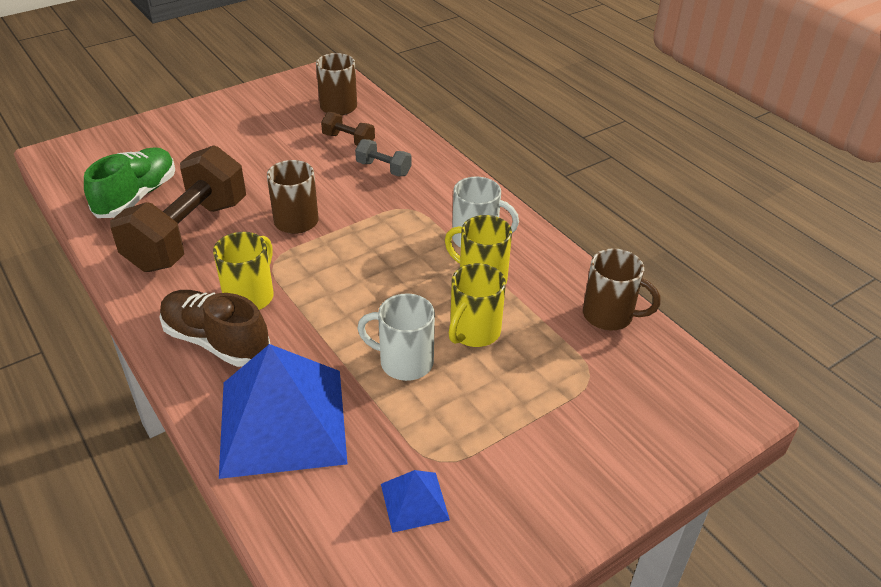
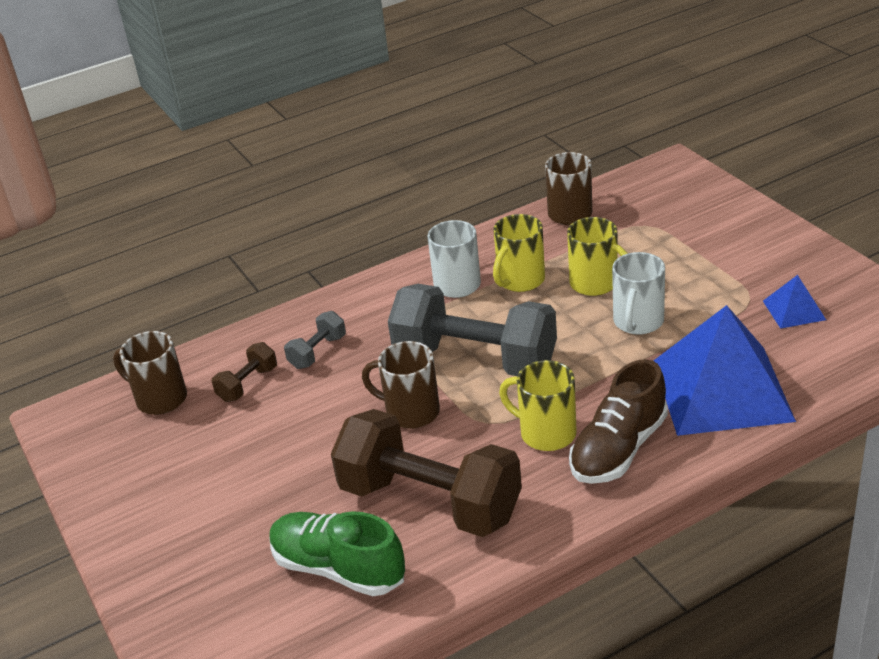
camera: 80 degrees left, 5 degrees down
none -> grey dumbbell [388,284,557,376]

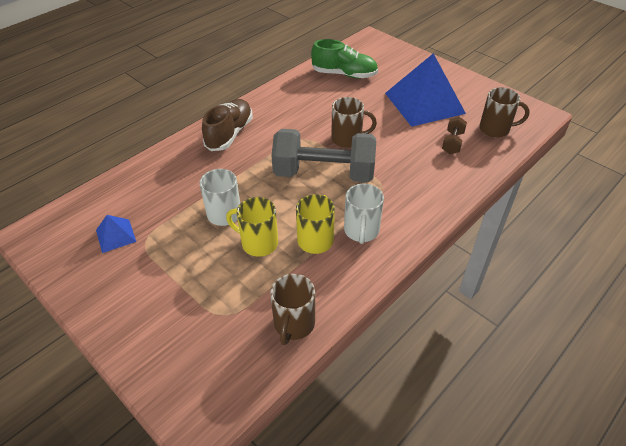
camera: 160 degrees right, 10 degrees up
grey dumbbell [284,311,346,369] -> none
brown dumbbell [331,409,522,537] -> none
yellow mug [499,360,577,451] -> none
blue pyramid [654,305,796,436] -> blue pyramid moved to [385,53,466,127]

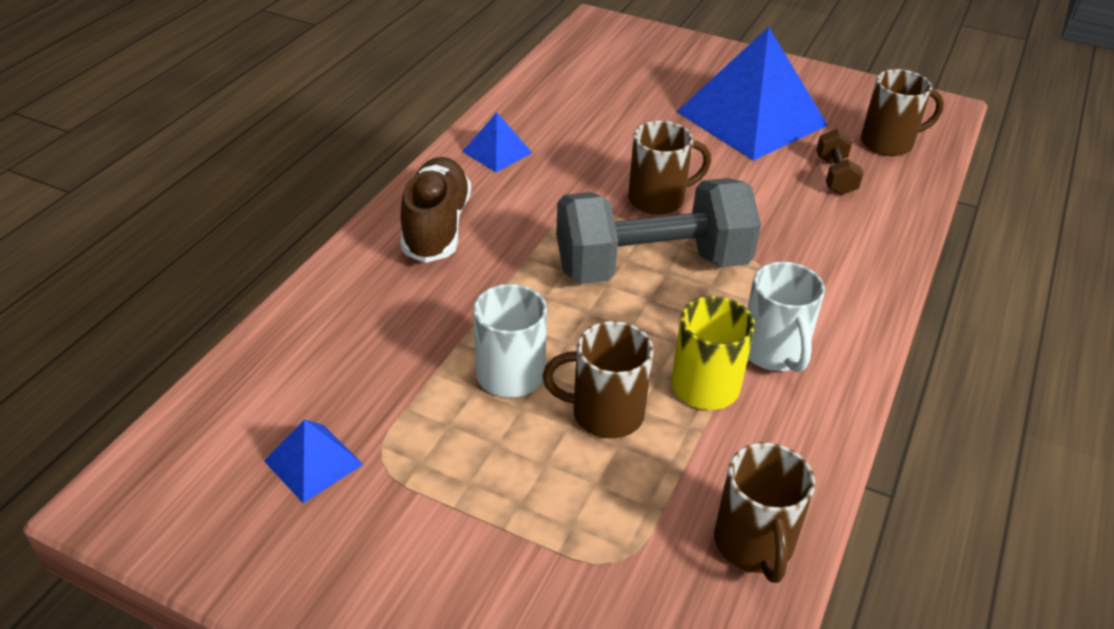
camera: 20 degrees left, 5 degrees down
yellow mug [226,197,278,257] -> brown mug [542,321,654,438]
green shoe [311,39,378,78] -> none
none -> blue pyramid [462,112,532,172]

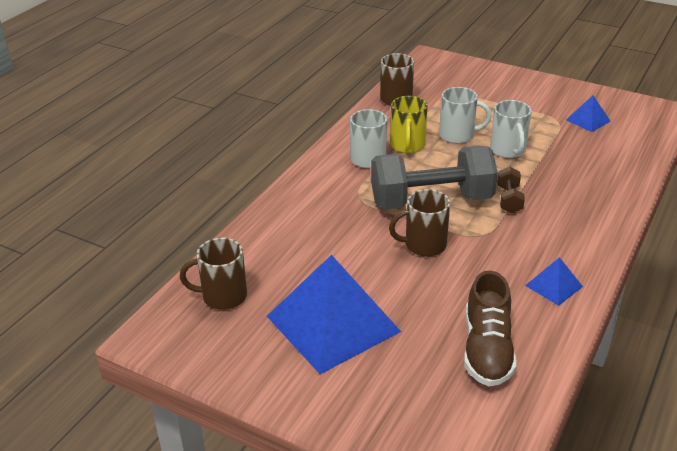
camera: 175 degrees left, 5 degrees down
brown shoe [400,157,471,263] -> brown shoe moved to [464,270,517,387]
brown mug [542,321,654,438] -> white mug [439,87,492,144]
brown dumbbell [816,129,863,195] -> brown dumbbell moved to [497,167,525,213]

